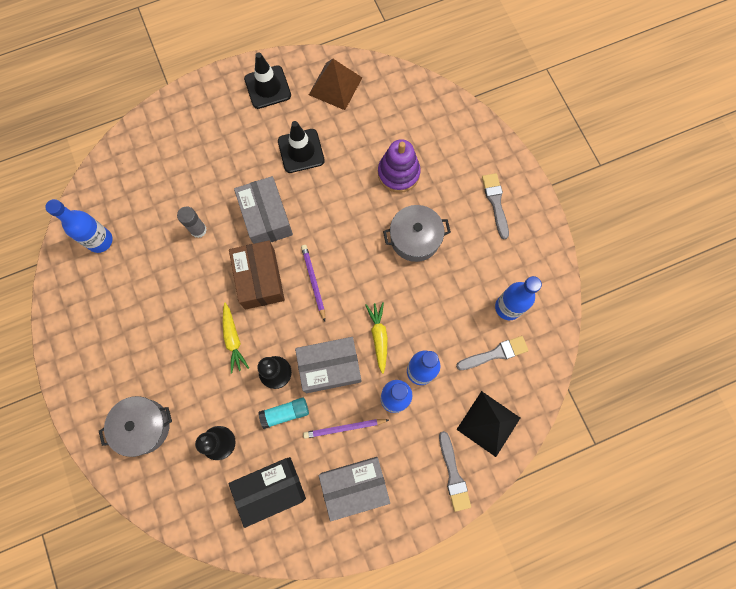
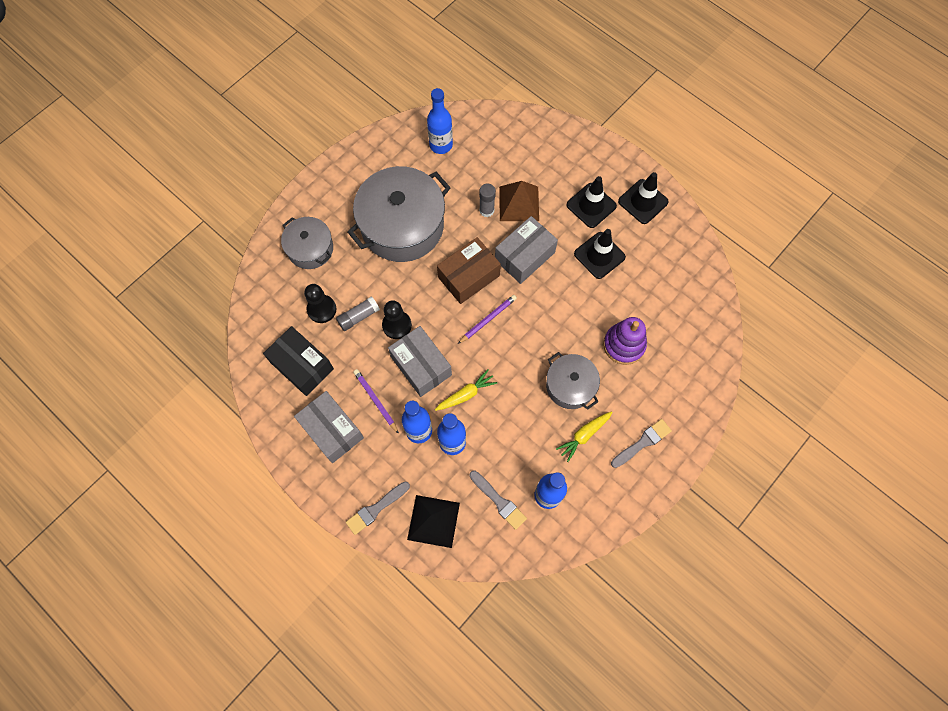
camera: 65 degrees right, 5 degrees down
yellow carrot [223,303,249,373] -> yellow carrot moved to [556,411,613,462]
turquoise glue stick [259,397,309,429] -> none
brown pyramid [309,59,362,110] -> brown pyramid moved to [499,181,539,221]
none -> grey glue stick [336,296,380,331]
none -> grey pot [348,166,451,262]
none -> black traffic cone [566,176,617,228]

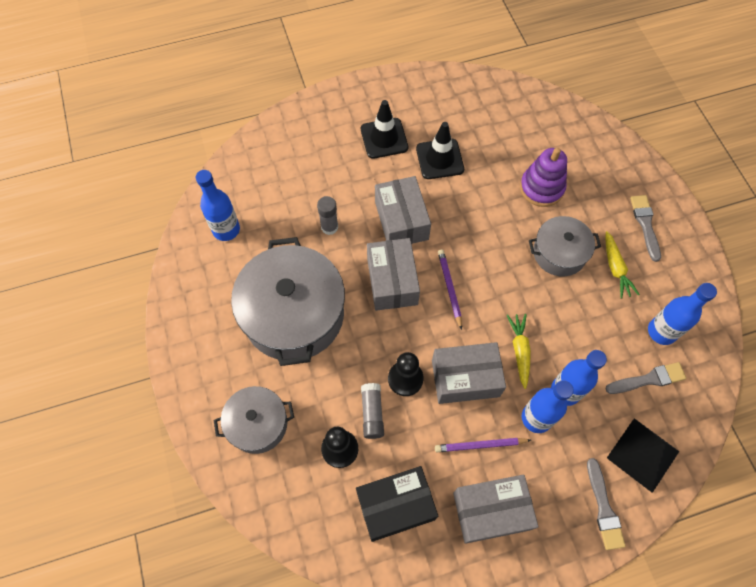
camera: 60 degrees left, 5 degrees down
brown box [437,237,501,304] -> grey box [367,238,420,311]
brown pyramid [499,181,539,221] -> none
black traffic cone [618,172,669,224] -> none

